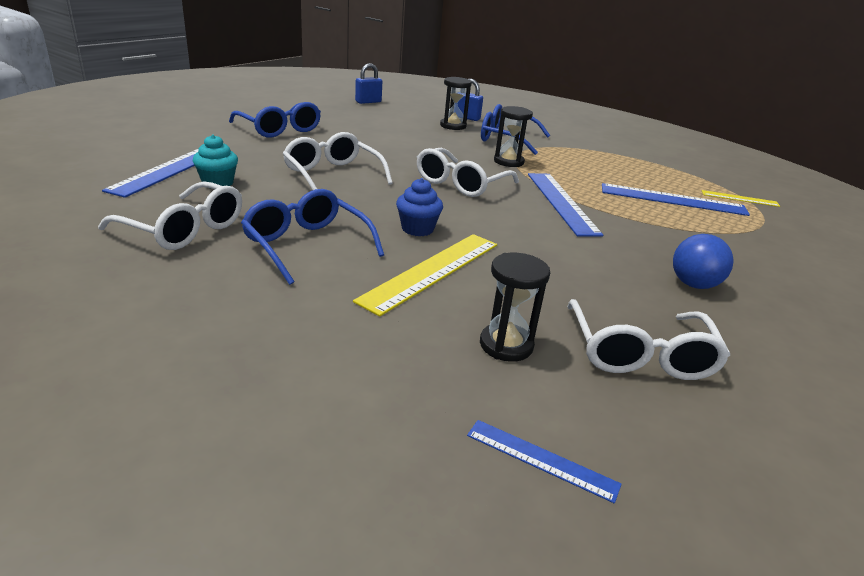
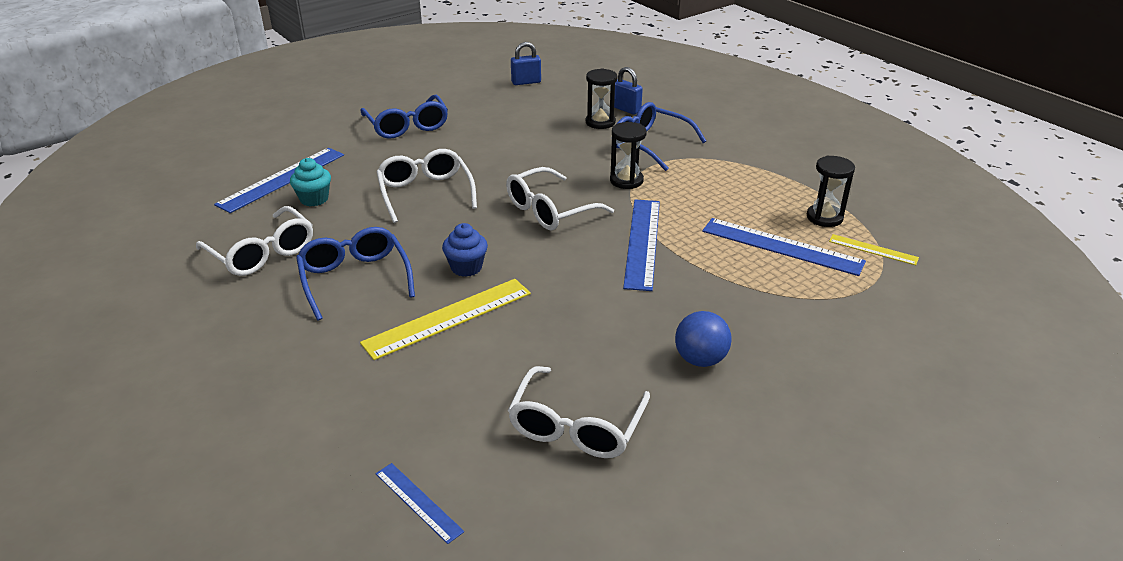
camera: 20 degrees right, 5 degrees up
black hourglass [480,253,550,362] -> black hourglass moved to [807,156,855,227]

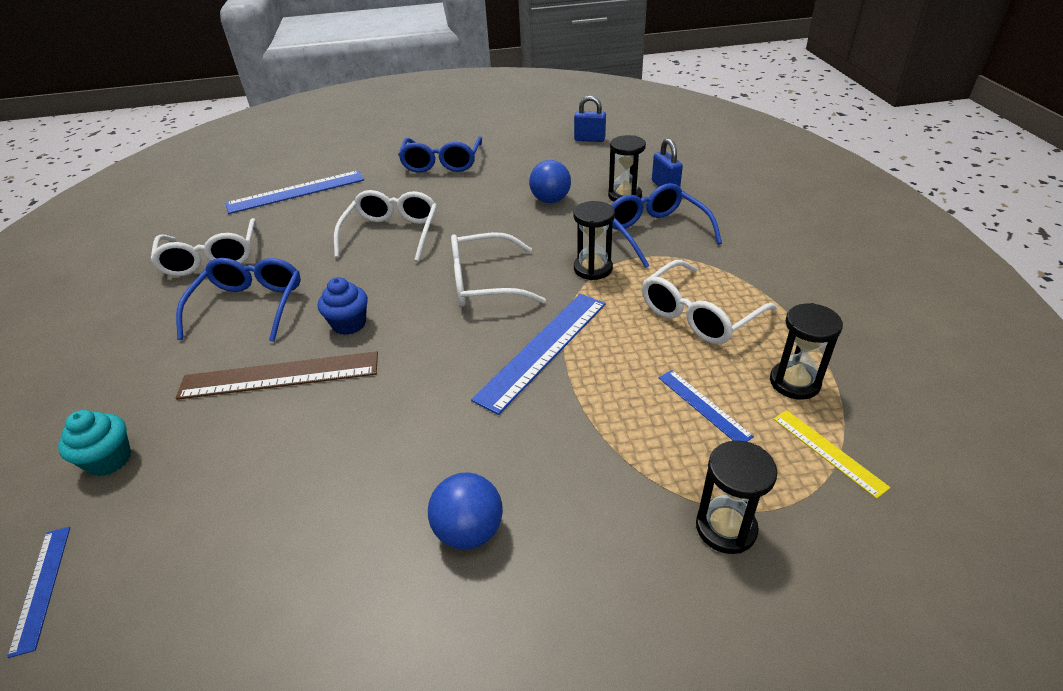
camera: 30 degrees right, 5 degrees up
turquoise cupcake [290,158,331,206] -> turquoise cupcake moved to [58,410,131,476]
yellow ruler [360,279,531,360] -> brown ruler [176,351,378,400]
white glasses [508,366,650,458] -> white glasses moved to [642,260,777,344]
blue ruler [702,218,866,276] -> blue ruler [658,370,754,442], size x0.53
none -> blue ball [529,160,571,203]
none -> black hourglass [696,440,778,554]

